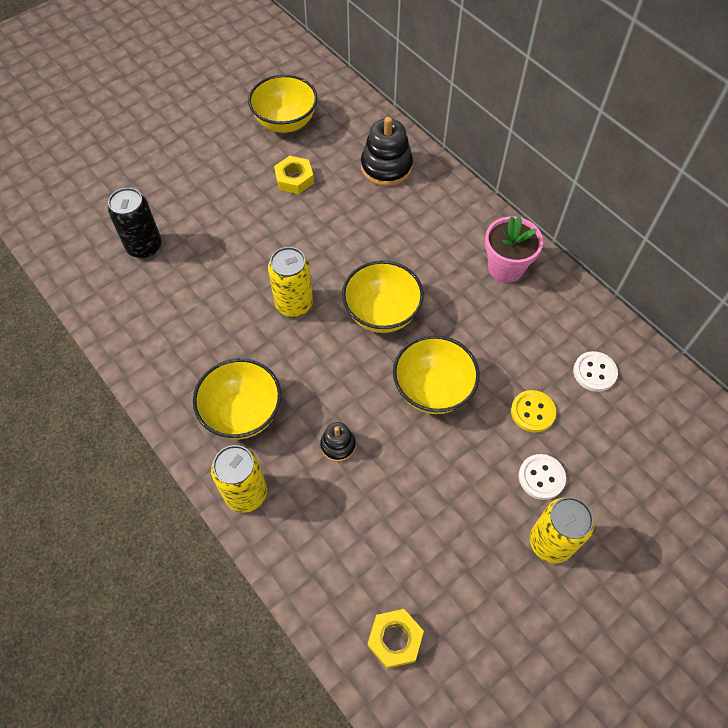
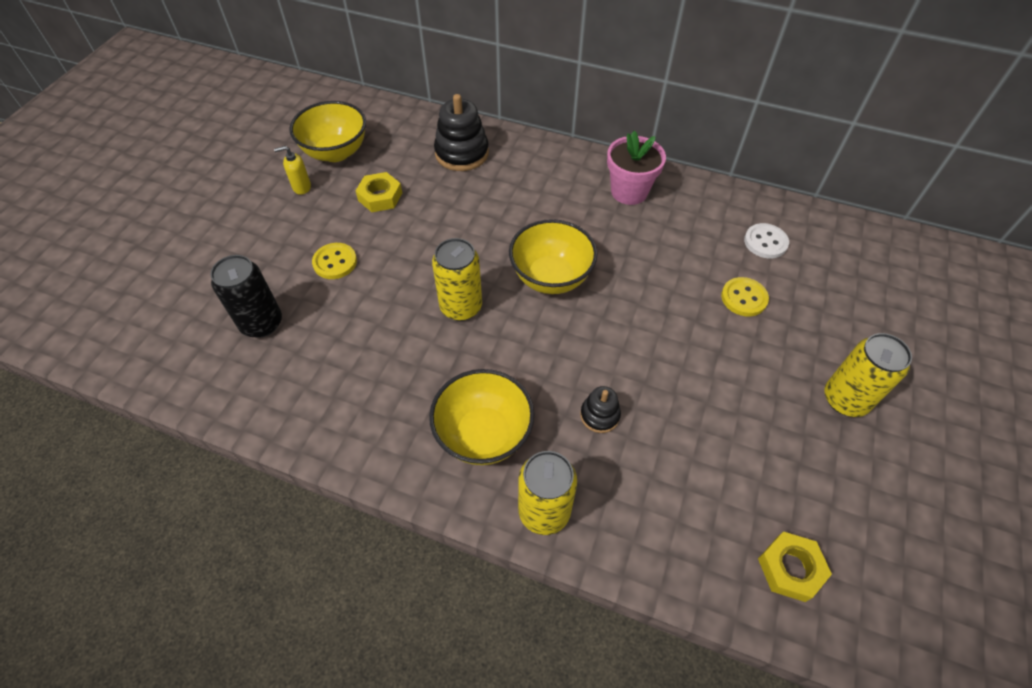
camera: 30 degrees left, 5 degrees down
yellow bowl [393,335,480,414] -> none
white button [519,454,566,500] -> none
none -> yellow soap dispenser [274,146,311,195]
none -> yellow button [312,243,357,279]

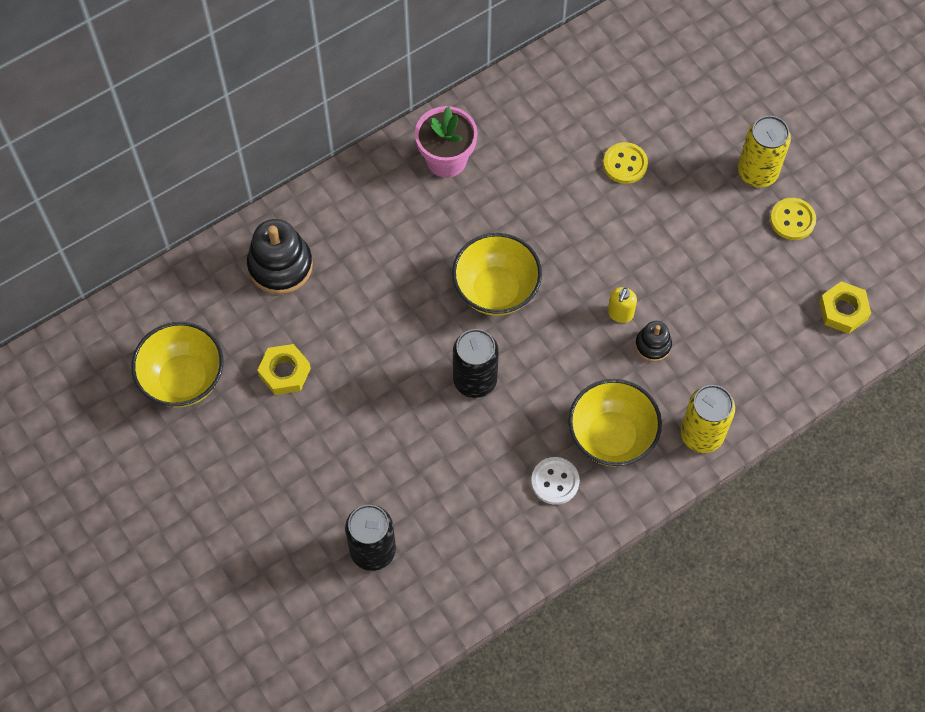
camera: 55 degrees left, 10 degrees up
yellow soap dispenser [274,146,311,195] -> yellow soap dispenser moved to [608,287,637,323]
yellow button [312,243,357,279] -> yellow button moved to [770,198,816,240]
yellow can [432,238,482,321] -> black can [453,329,499,398]
white button [744,223,789,259] -> white button moved to [531,457,580,505]

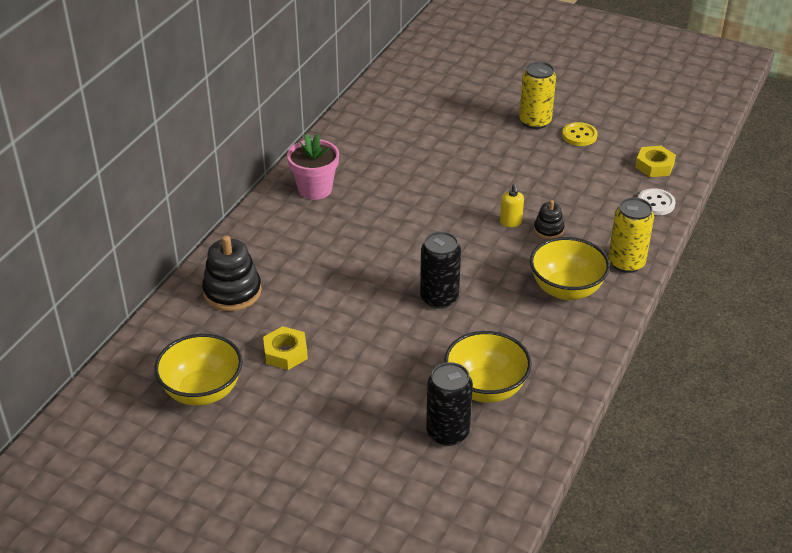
camera: 30 degrees left, 25 degrees down
yellow bowl [452,233,542,316] -> yellow bowl moved to [444,331,532,403]
white button [531,457,580,505] -> white button moved to [637,188,676,215]
yellow button [603,142,648,184] -> none

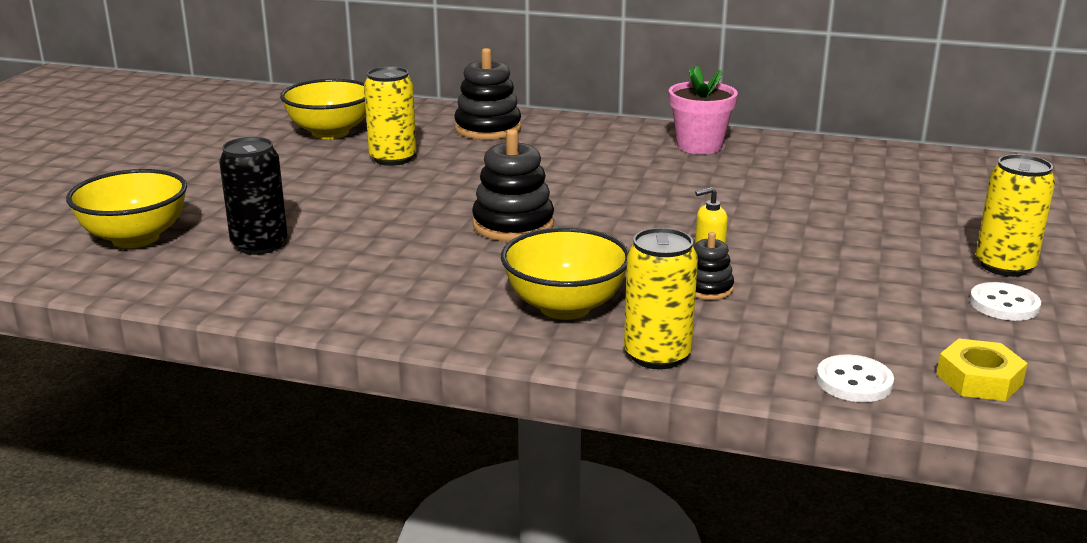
camera: 80 degrees right, 15 degrees down
yellow nut [263,326,308,370] -> yellow can [364,66,416,166]
black can [420,232,461,309] -> black stacking toy [472,129,554,241]
yellow bowl [444,331,532,403] -> yellow bowl moved to [66,169,187,248]
yellow button [562,122,598,146] -> white button [970,282,1041,321]

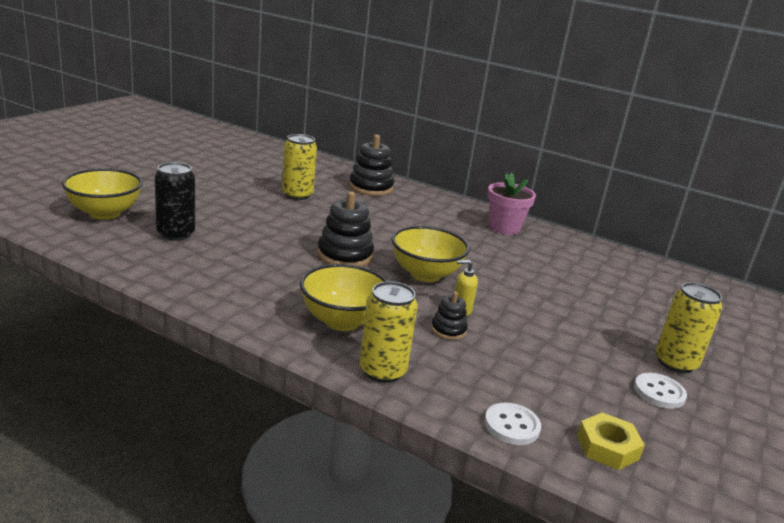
camera: 10 degrees right, 0 degrees up
yellow bowl [280,79,366,139] -> yellow bowl moved to [392,226,470,282]

